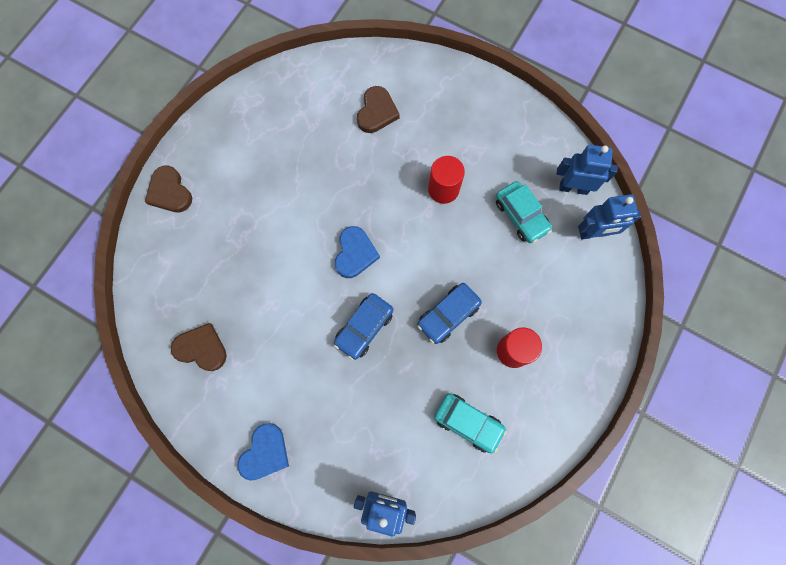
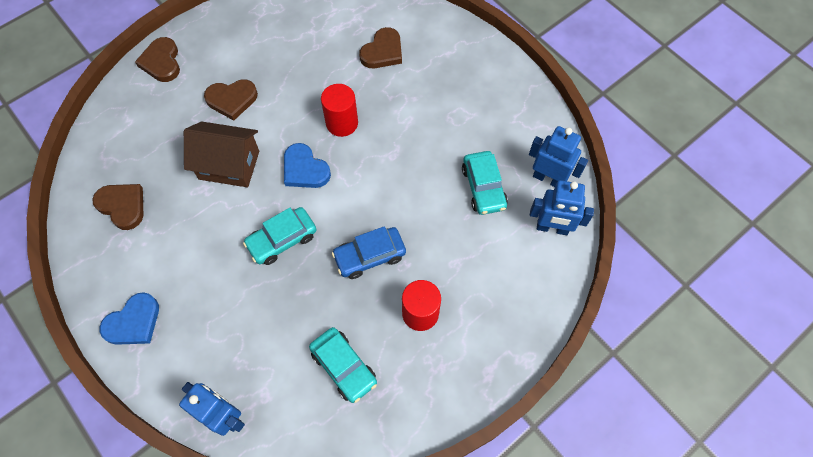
camera: 20 degrees right, 10 degrees down
blue car [334,293,394,360] -> turquoise car [243,207,316,265]
blue heart [335,226,380,278] -> blue heart turned 105 degrees clockwise [284,143,331,188]
red cylinder [428,156,465,204] -> red cylinder moved to [321,84,358,137]
none -> brown house [184,121,259,187]
none -> brown heart [204,79,258,120]

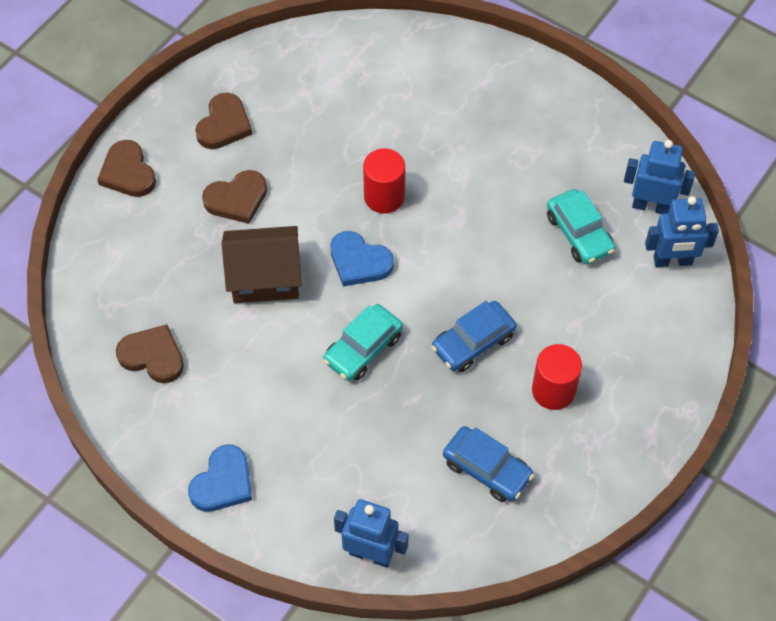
camera: 15 degrees left, 5 degrees down
turquoise car [309,327,377,403] -> blue car [443,426,534,502]
brown heart [359,27,402,68] -> brown heart moved to [195,93,252,149]

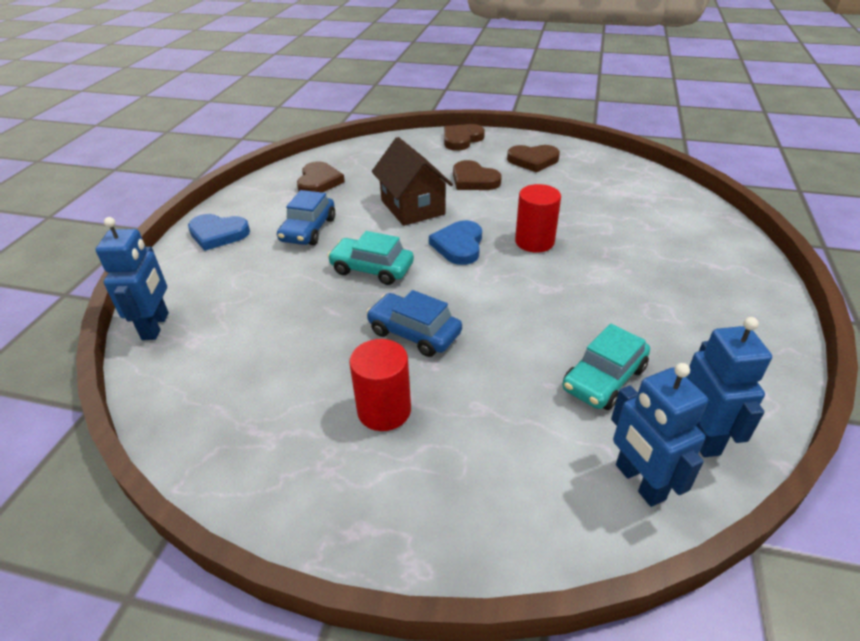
camera: 70 degrees right, 20 degrees down
blue car [443,426,534,502] -> blue car moved to [277,190,335,245]

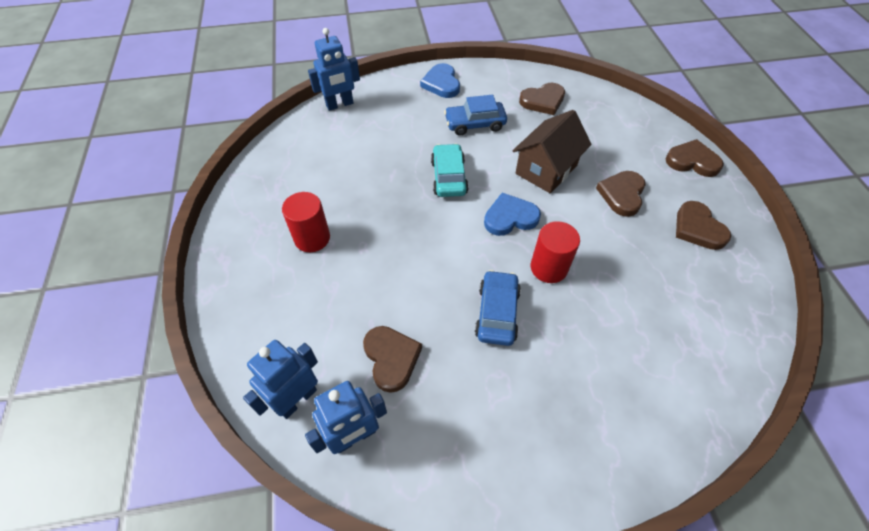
camera: 65 degrees right, 15 degrees up
blue car [366,290,462,357] -> blue car moved to [475,270,521,346]
turquoise car [562,324,650,410] -> brown heart [363,326,422,393]

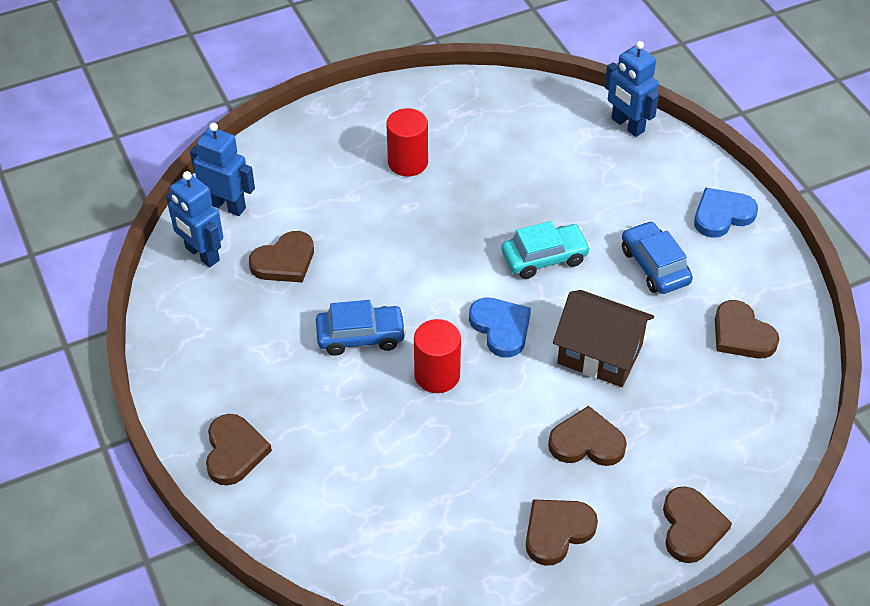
camera: 75 degrees right, 5 degrees down
none -> brown heart [206,414,272,486]

